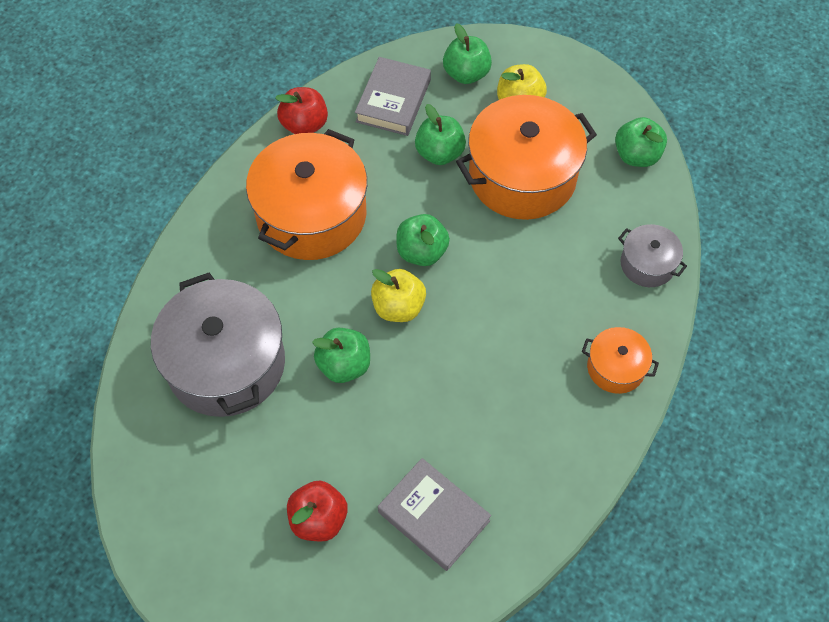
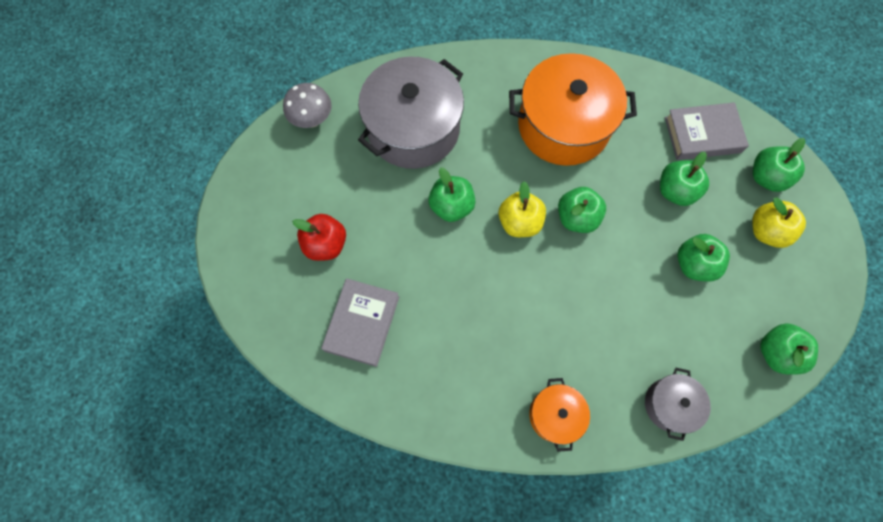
camera: 65 degrees right, 10 degrees up
red apple [275,87,328,134] -> none
orange pot [456,95,597,220] -> green apple [677,234,730,282]
none -> grey mushroom [283,83,331,128]

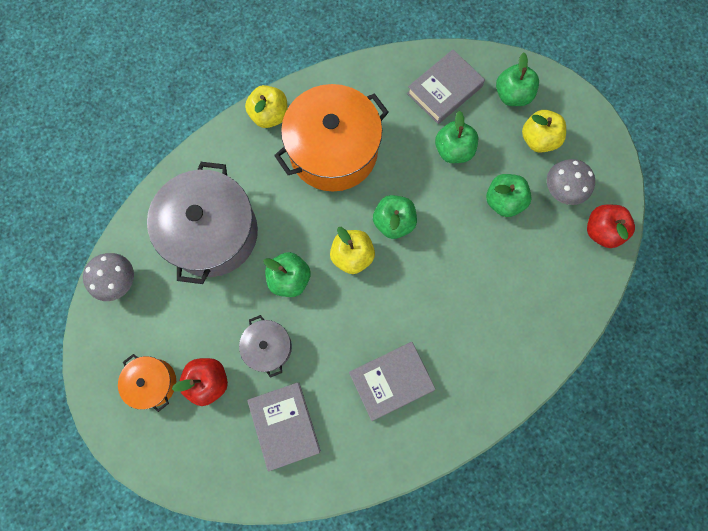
camera: 35 degrees left, 5 degrees up
orange pot [529,378,590,452] -> orange pot moved to [118,354,176,412]
grey pot [645,368,711,441] -> grey pot moved to [239,315,292,378]
green apple [760,323,818,375] -> red apple [587,205,635,248]
none -> yellow apple [245,85,288,128]
none -> grey book [349,342,436,421]
none -> grey mushroom [547,159,595,205]

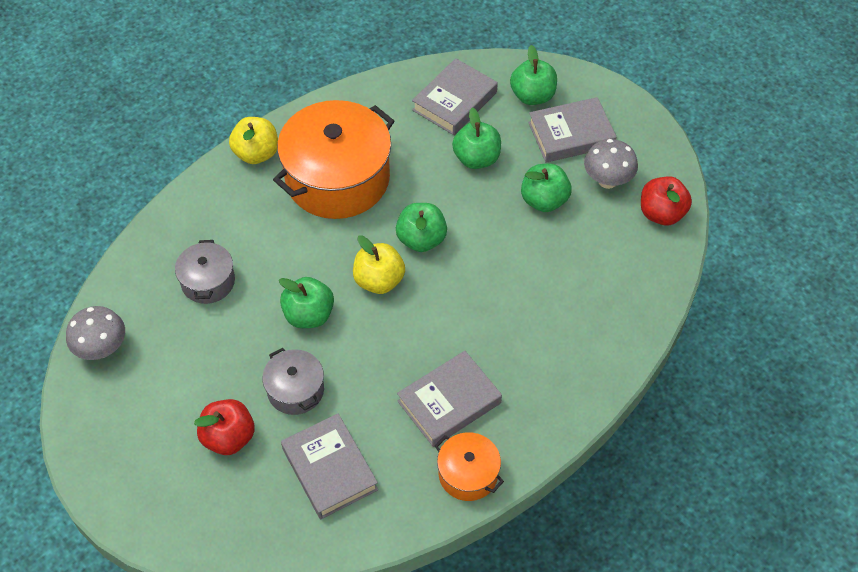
camera: 10 degrees left, 20 degrees down
orange pot [118,354,176,412] -> orange pot moved to [435,432,504,501]
grey pot [147,162,258,284] -> grey pot [175,240,235,304], size x0.49
yellow apple [522,110,566,153] -> grey book [528,97,616,162]

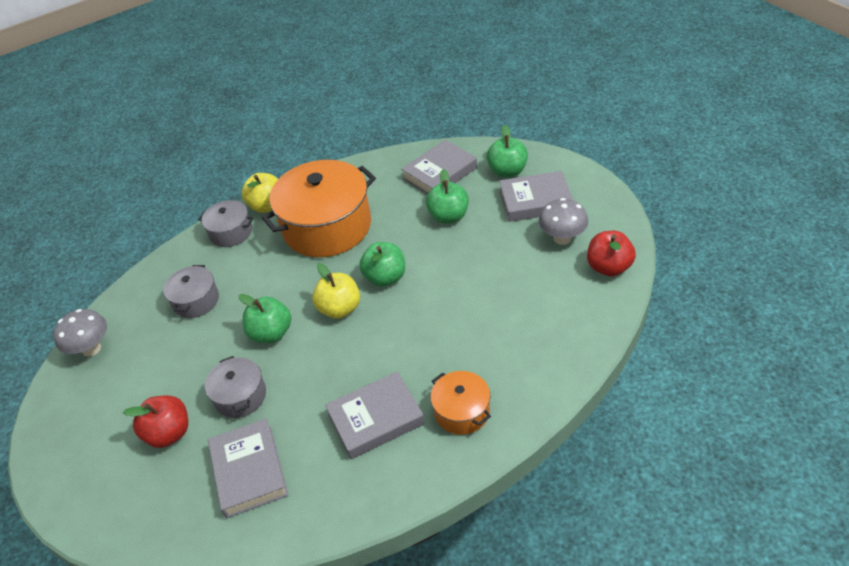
camera: 15 degrees right, 10 degrees down
orange pot [435,432,504,501] -> orange pot moved to [431,371,491,435]
green apple [521,164,572,212] -> none
none -> grey pot [198,200,254,247]

